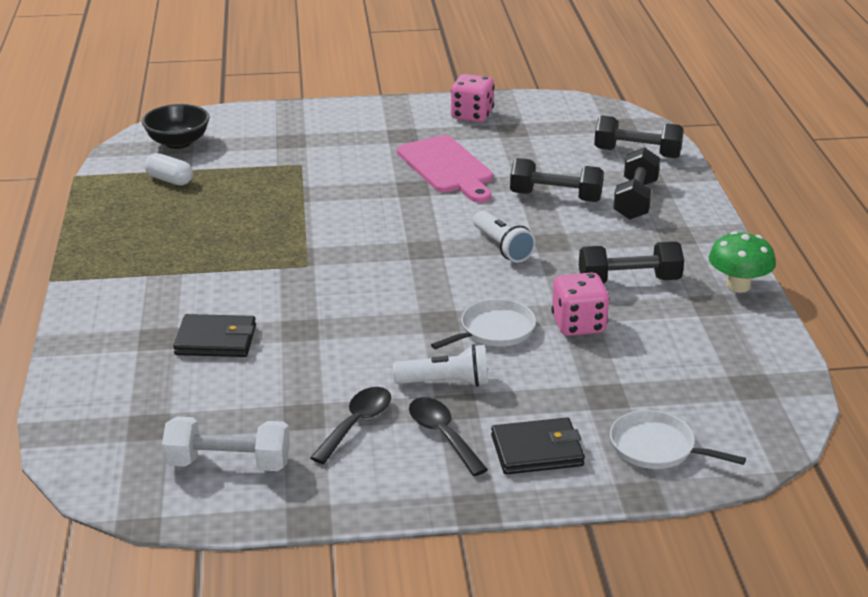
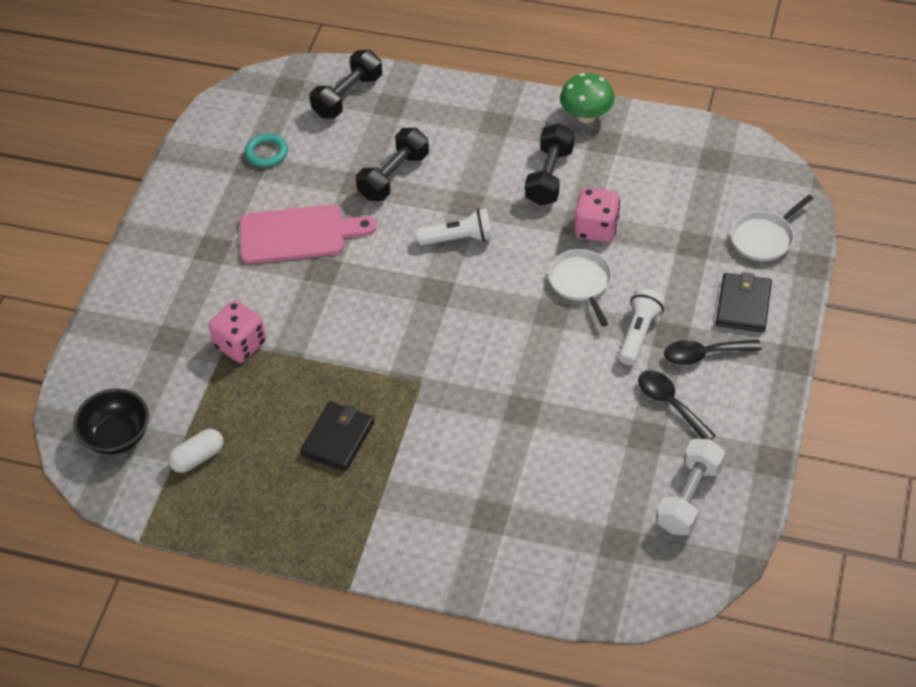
camera: 65 degrees left, 20 degrees up
black wallet [173,314,256,357] -> black wallet moved to [300,401,374,471]
pink dice [451,74,495,122] -> pink dice moved to [209,301,266,363]
black dumbbell [613,147,660,220] -> none
none -> turquoise ring [245,133,288,167]

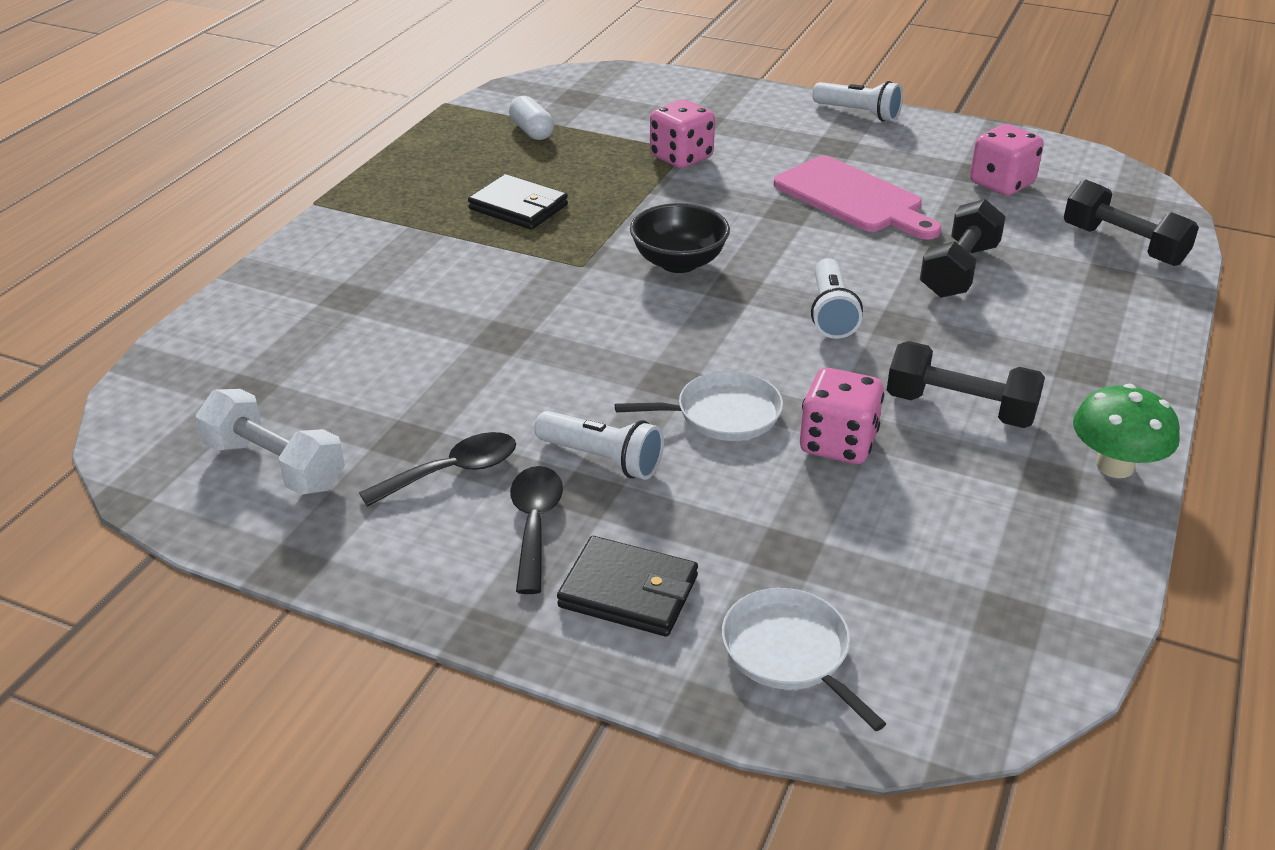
camera: 95 degrees right, 15 degrees down
black bowl [73,388,149,455] -> black bowl moved to [630,203,730,273]
pink cutting board [240,205,376,264] -> pink cutting board turned 45 degrees counterclockwise [774,156,941,239]
turquoise ring [245,133,288,167] -> pink dice [970,124,1044,196]
black dumbbell [356,128,429,201] -> black dumbbell turned 75 degrees clockwise [920,199,1006,298]
none -> white flashlight [813,81,903,122]

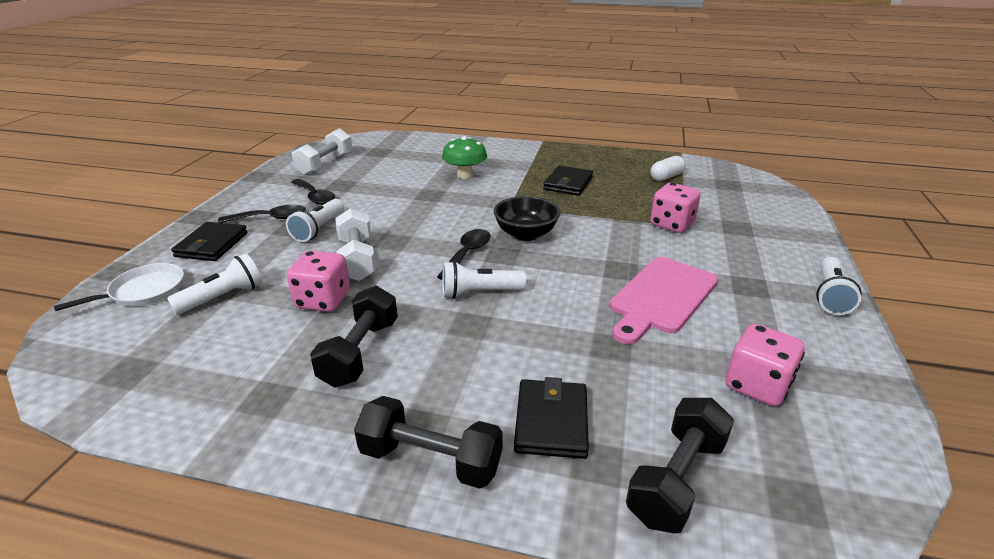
camera: 80 degrees right, 5 degrees down
white pan [615,371,783,441] -> white dumbbell [336,208,376,281]
black dumbbell [920,199,1006,298] -> black dumbbell moved to [354,396,502,489]
green mushroom [1073,384,1180,478] -> green mushroom moved to [442,136,487,179]
none -> white flashlight [167,253,263,314]
none -> black spoon [437,229,491,280]
none -> black wallet [514,377,589,459]

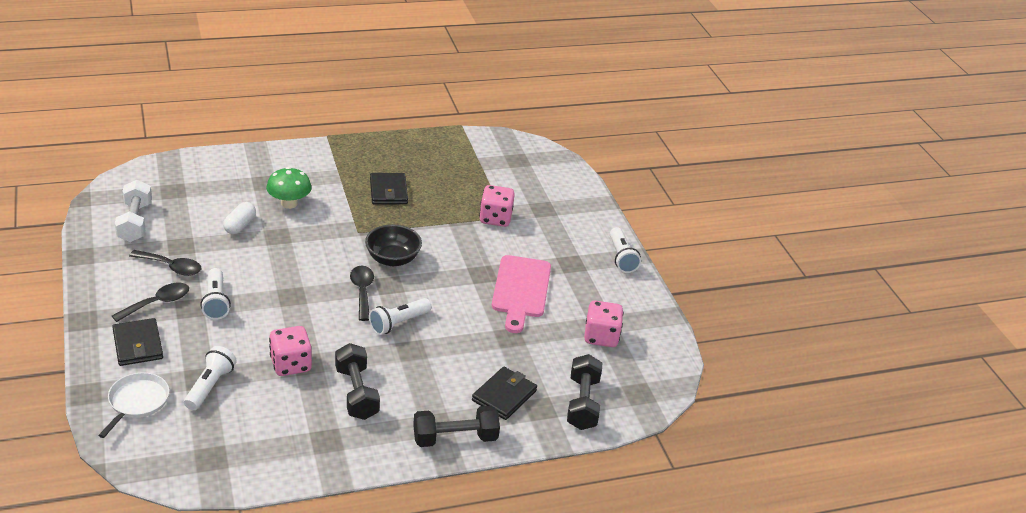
camera: 35 degrees left, 5 degrees up
white dumbbell [336,208,376,281] -> none
black wallet [514,377,589,459] -> black wallet turned 60 degrees clockwise [472,367,537,420]
white capsule [650,156,686,181] -> white capsule moved to [223,202,256,234]

